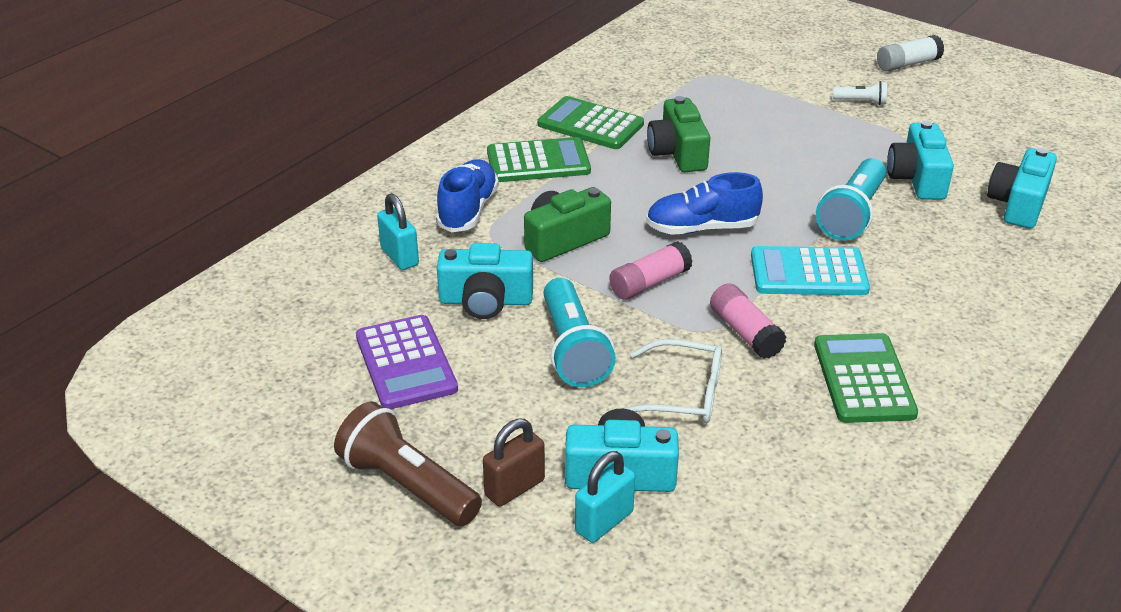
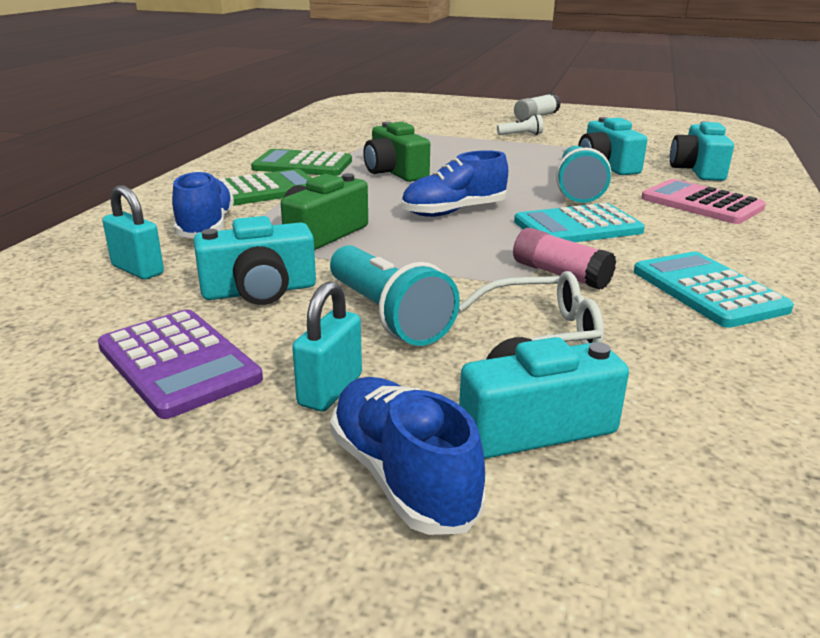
camera: 20 degrees left, 10 degrees down
brown flashlight [334,401,482,526] -> none
brown padlock [483,419,545,507] -> blue shoe [330,377,485,535]
turquoise padlock [575,451,635,543] -> turquoise padlock moved to [292,281,362,411]
pink glue stick [609,241,693,300] -> none
green calculator [814,333,918,423] -> turquoise calculator [634,252,794,328]
none -> pink calculator [641,179,766,224]

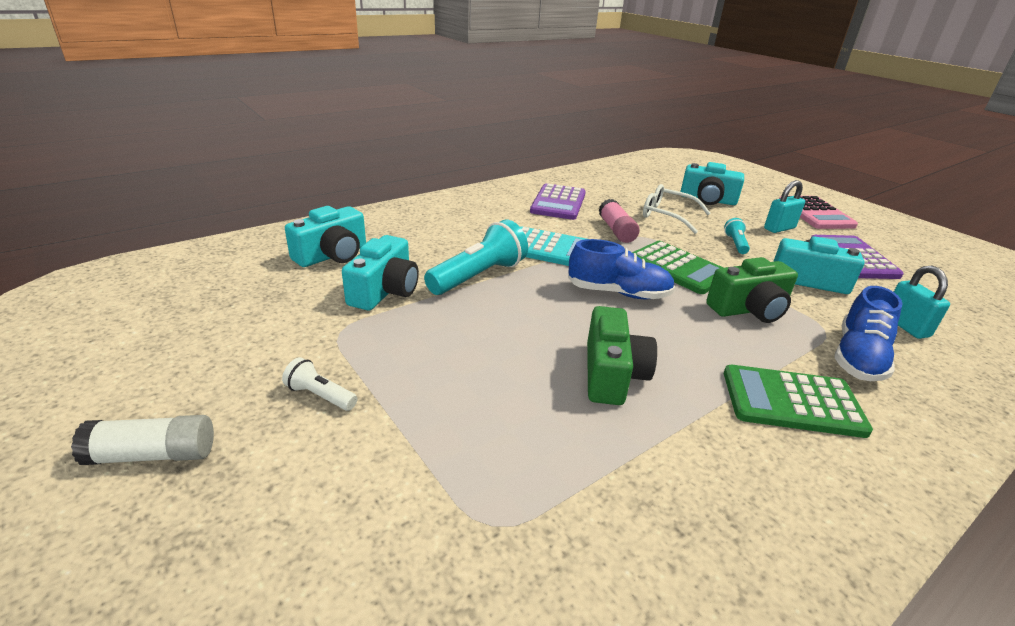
camera: 145 degrees left, 5 degrees up
green calculator [251,149,352,176] -> green calculator moved to [632,241,724,294]
turquoise flashlight [330,245,460,346] -> turquoise flashlight [724,218,750,254], size x0.50
blue shoe [330,377,485,535] -> none
turquoise calculator [634,252,794,328] -> purple calculator [530,183,586,220]
pink calculator [641,179,766,224] -> pink calculator moved to [779,196,858,229]

